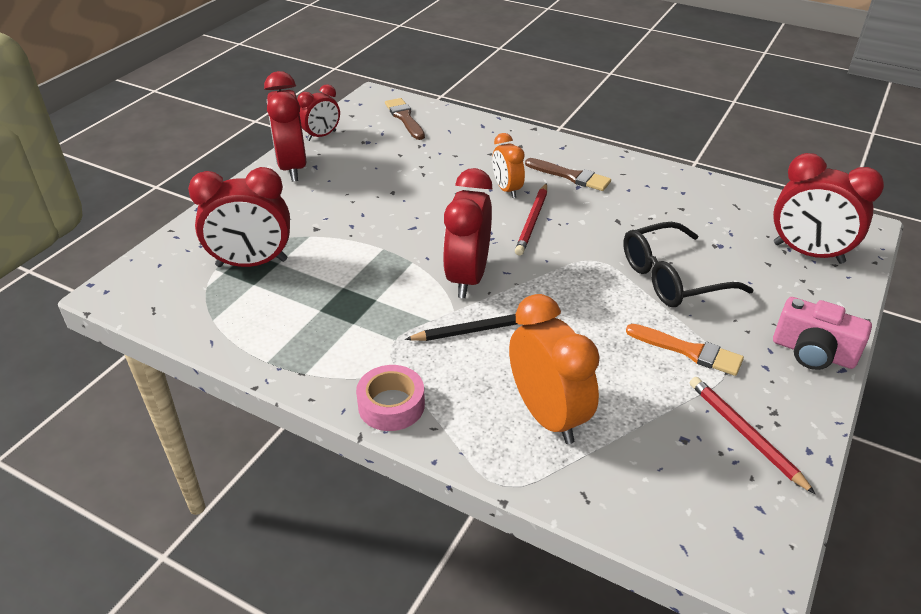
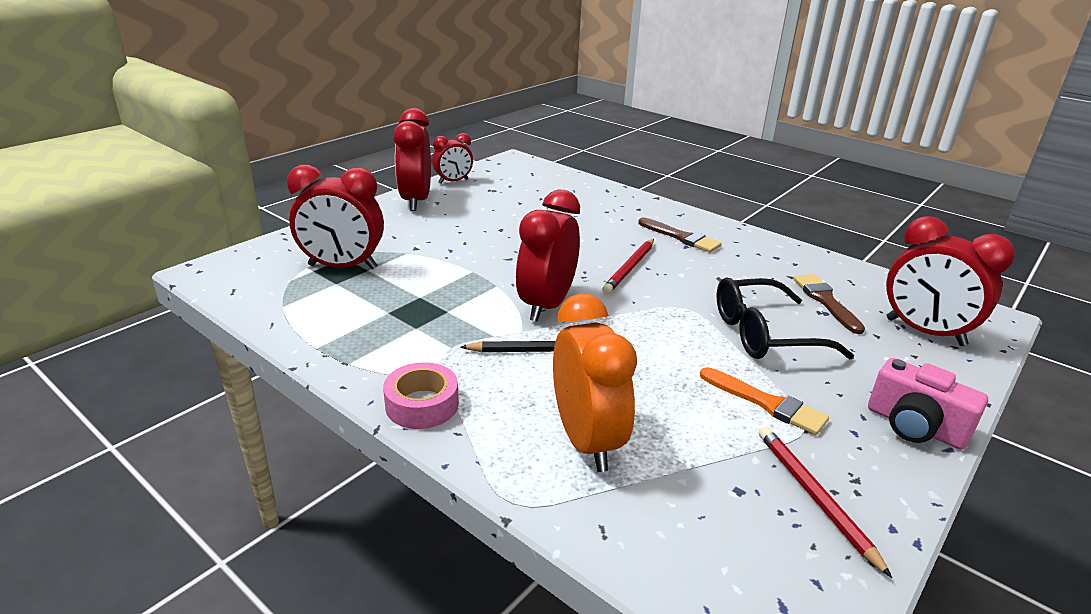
camera: 10 degrees right, 10 degrees down
brown brush [385,98,425,140] -> brown brush moved to [793,274,865,334]
orange clock [492,133,525,198] -> none

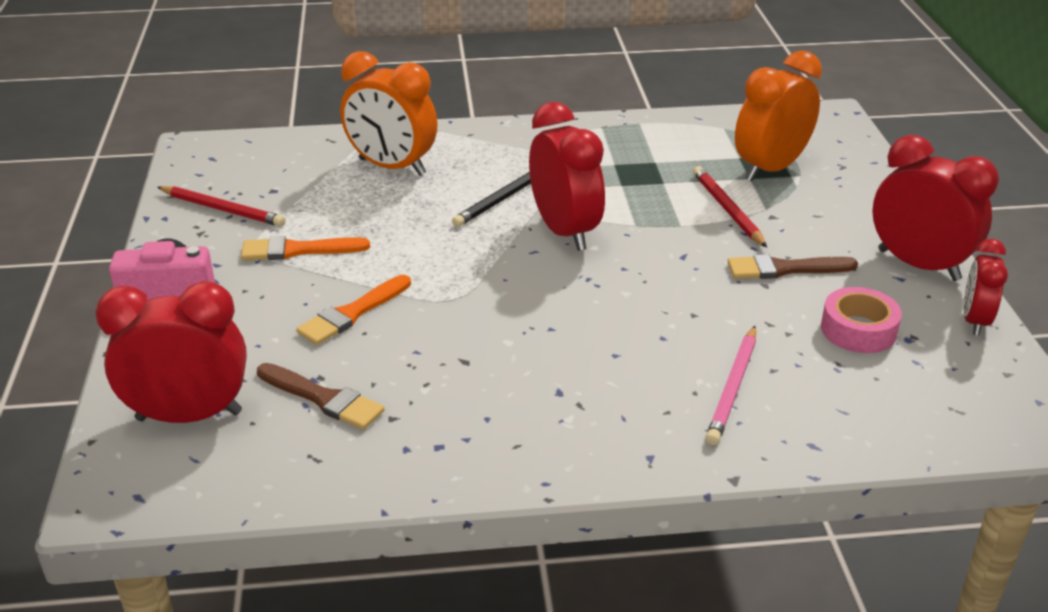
camera: 135 degrees right, 5 degrees up
red clock [287,165,384,269] -> orange clock [735,50,822,181]
pink tape [383,362,459,429] -> pink tape moved to [821,287,902,353]
red pencil [602,239,654,294] -> red pencil moved to [693,166,767,248]
brown brush [638,218,722,252] -> brown brush moved to [727,254,858,279]
black glasses [716,277,854,359] -> orange brush [296,275,411,345]
none -> pink pencil [706,326,756,445]

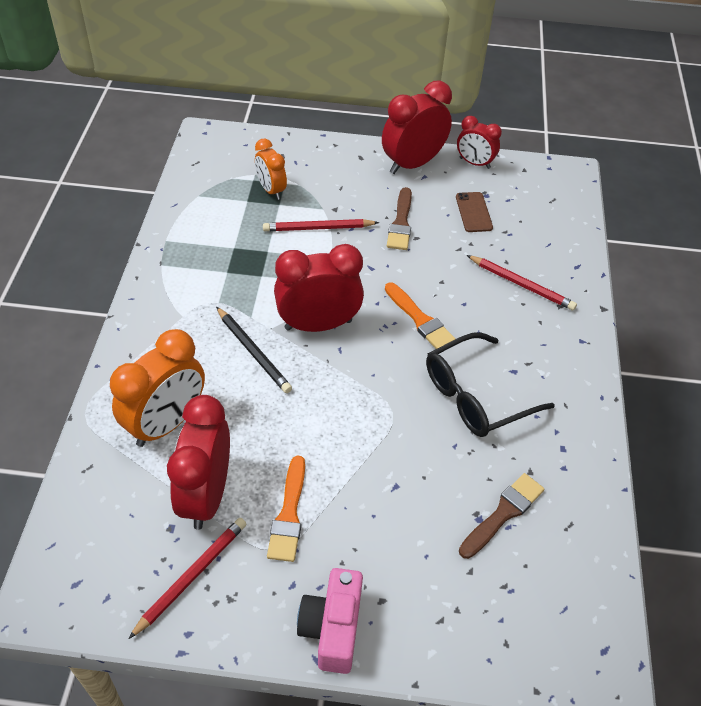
camera: 80 degrees left, 15 degrees up
red clock [96,281,247,423] -> red clock moved to [167,395,230,530]
orange brush [296,275,411,345] -> orange brush moved to [385,282,456,349]
pink pencil [706,326,756,445] -> red pencil [467,255,577,311]
orange clock [735,50,822,181] -> orange clock [255,139,287,200], size x0.59
pink tape [821,287,902,353] -> brown phone [456,192,493,232]
none -> black glasses [426,332,555,437]

